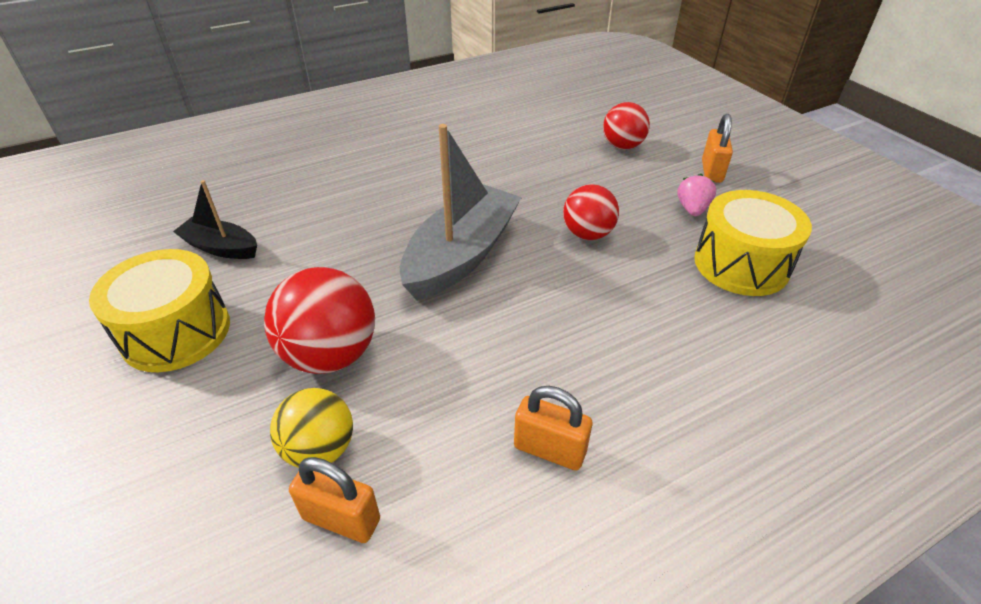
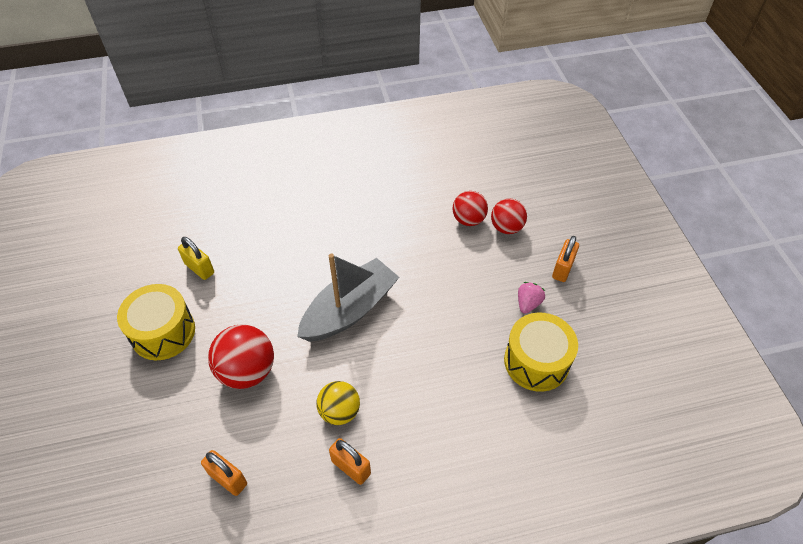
camera: 15 degrees right, 10 degrees up
black boat [173,180,257,259] -> yellow padlock [178,237,214,280]
yellow ball [270,388,353,468] -> yellow ball moved to [316,381,360,425]
red ball [563,184,619,240] -> red ball moved to [453,191,488,226]

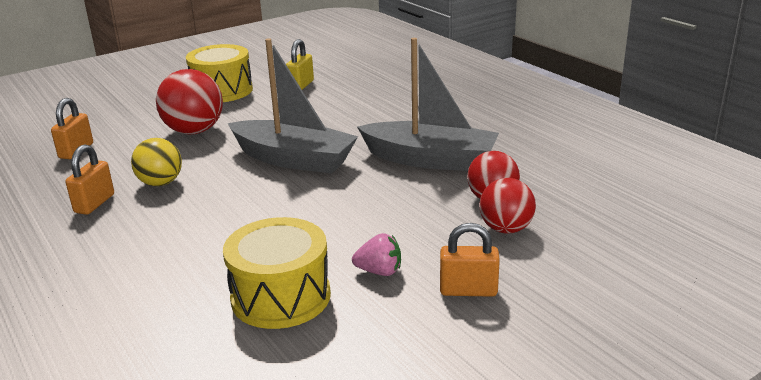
camera: 70 degrees right, 25 degrees down
none -> grey boat [357,38,499,171]

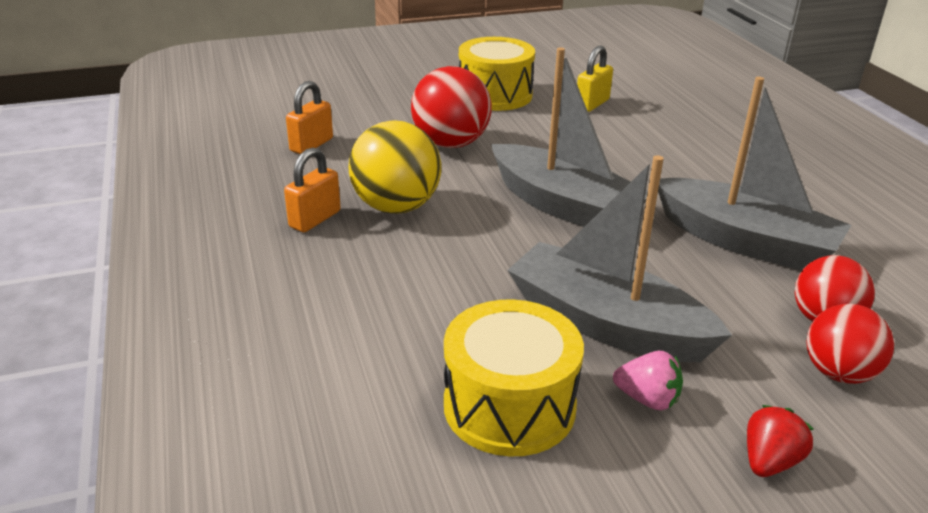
camera: 15 degrees right, 5 degrees up
yellow ball [131,138,182,186] -> yellow ball [348,120,441,214], size x1.51
orange padlock [440,223,500,297] -> red strawberry [747,405,814,477]
none -> grey boat [507,155,732,362]

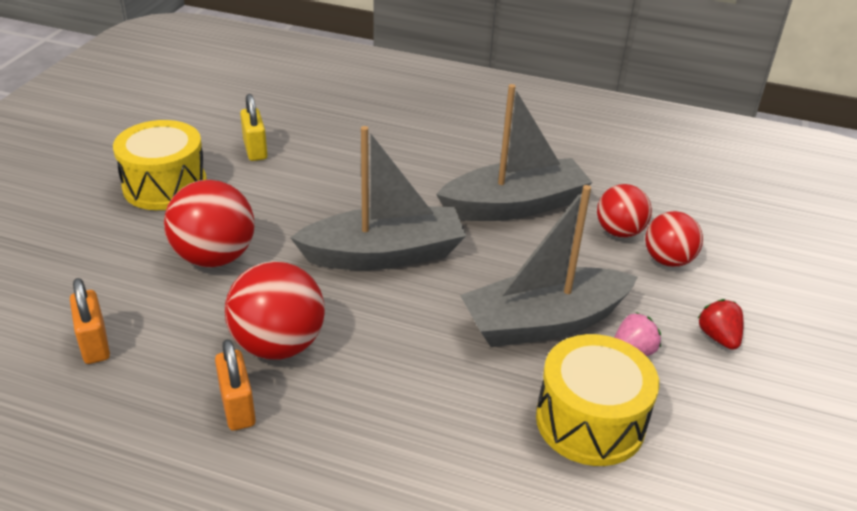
camera: 55 degrees left, 5 degrees up
yellow ball [348,120,441,214] -> red ball [225,261,325,359]

